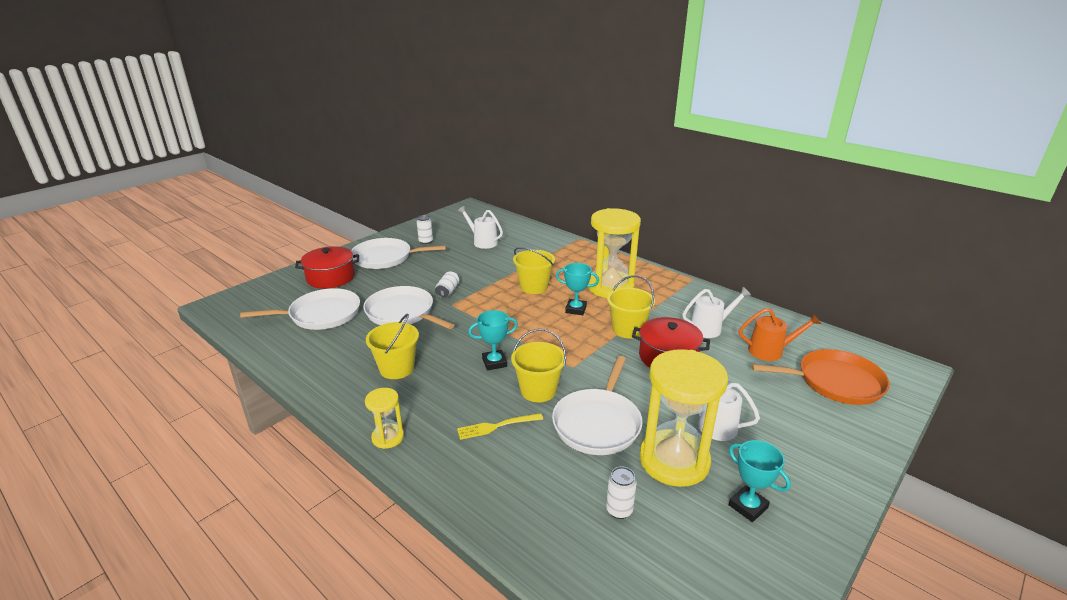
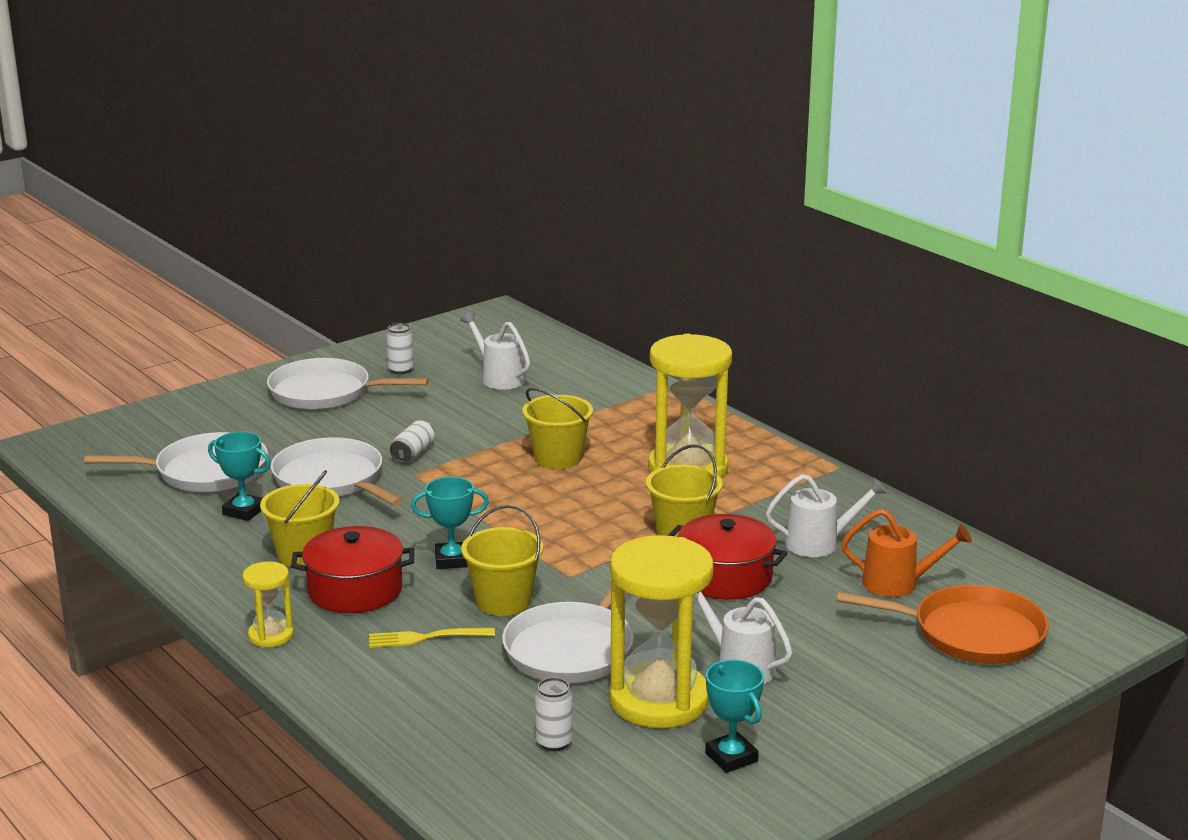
camera: 10 degrees right, 5 degrees down
red pot [295,246,359,289] -> red pot moved to [291,526,414,613]
turquoise trophy [556,263,599,315] -> turquoise trophy moved to [208,431,271,521]

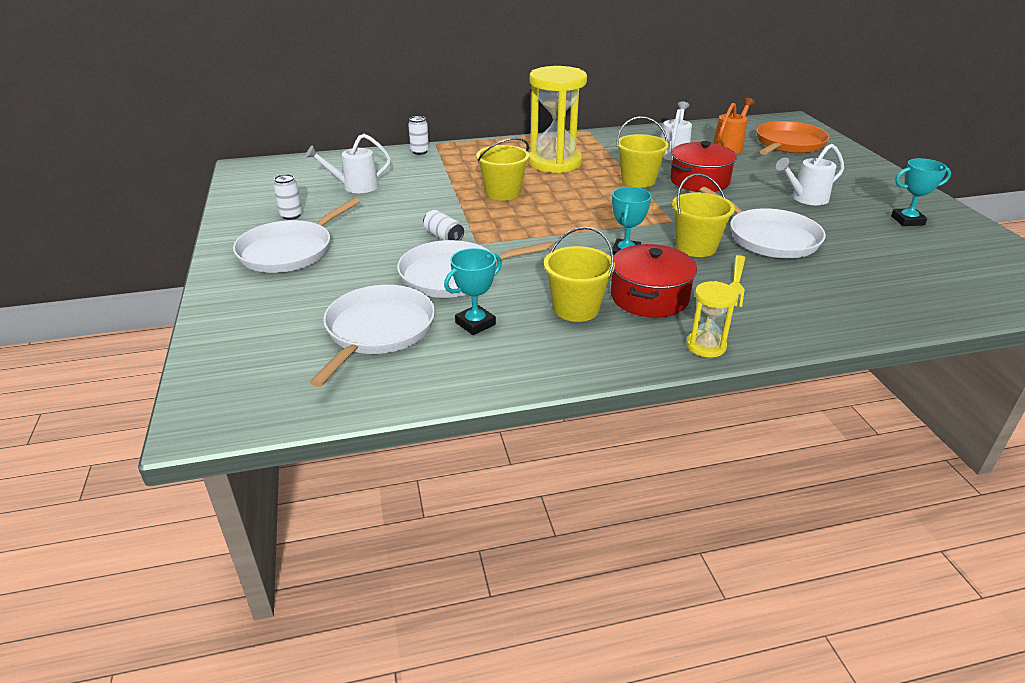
camera: 65 degrees left, 10 degrees up
white can [535,678,573,751] -> white can moved to [408,116,429,155]
yellow hourglass [609,535,714,728] -> none

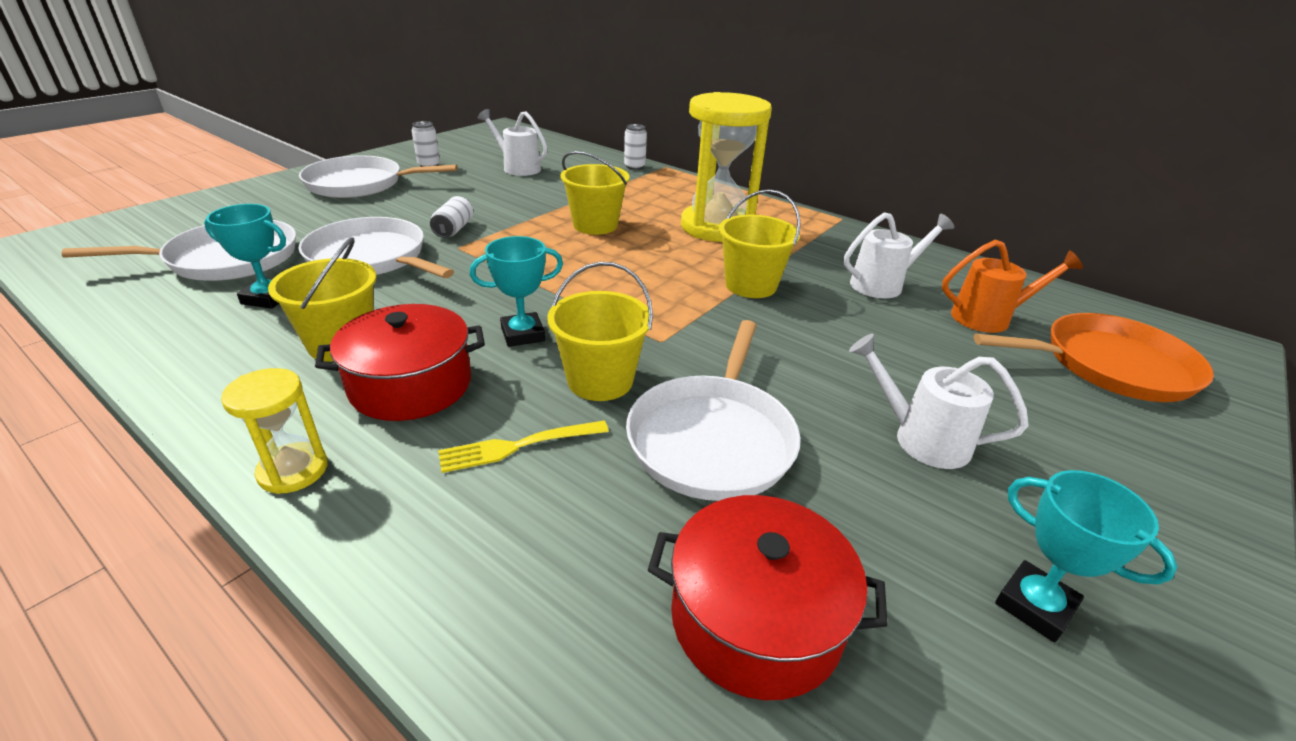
camera: 50 degrees right, 0 degrees up
red pot [670,141,737,192] -> red pot moved to [648,495,888,700]

